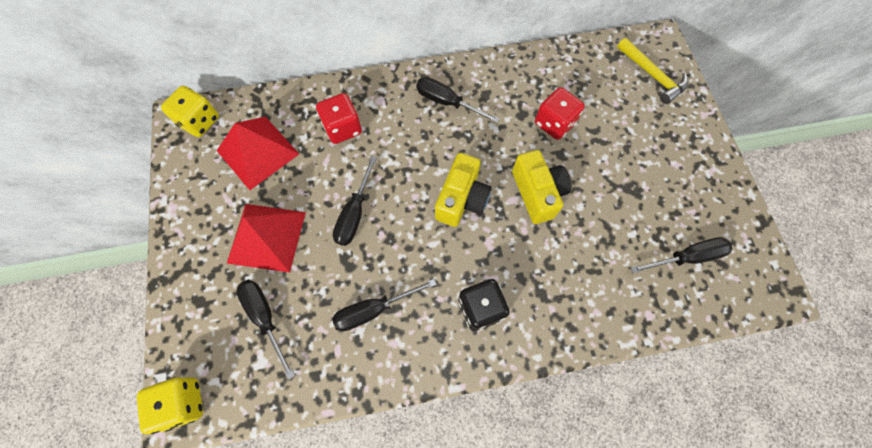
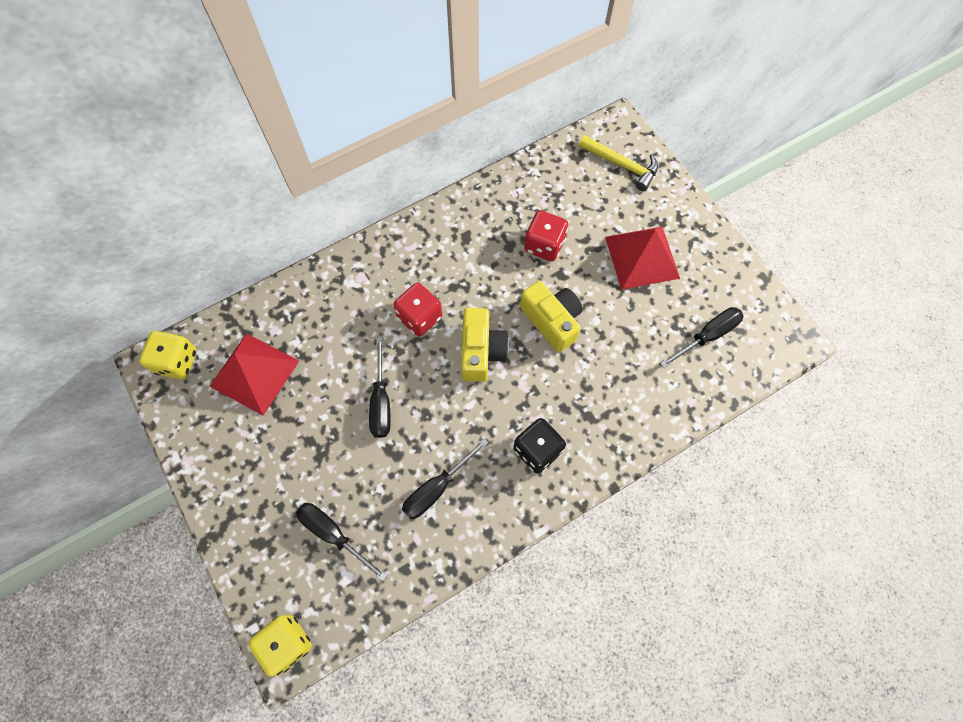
camera: 20 degrees left, 0 degrees up
red pyramid [227,204,306,273] -> red pyramid moved to [605,227,680,290]
red dice [316,93,362,144] -> red dice moved to [393,283,442,336]
black screwdriver [416,77,500,123] -> none

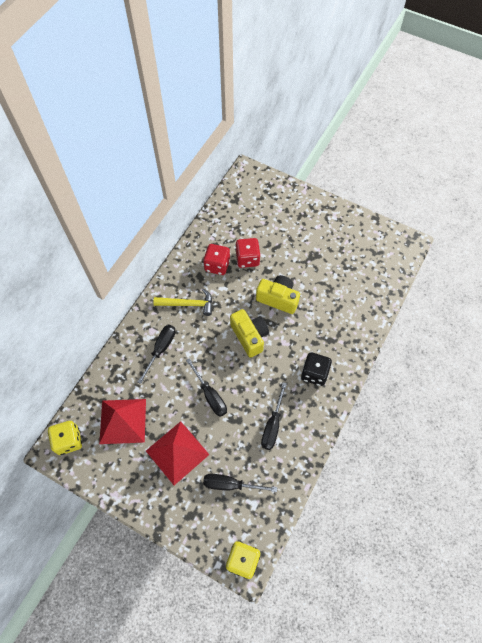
camera: 30 degrees left, 5 degrees down
red dice [393,283,442,336] -> red dice moved to [203,244,230,275]
yellow hammer [579,135,658,191] -> yellow hammer moved to [153,288,212,316]
red pyramid [605,227,680,290] -> red pyramid moved to [146,421,210,485]
black screwdriver [660,307,743,368] -> black screwdriver moved to [138,325,176,384]

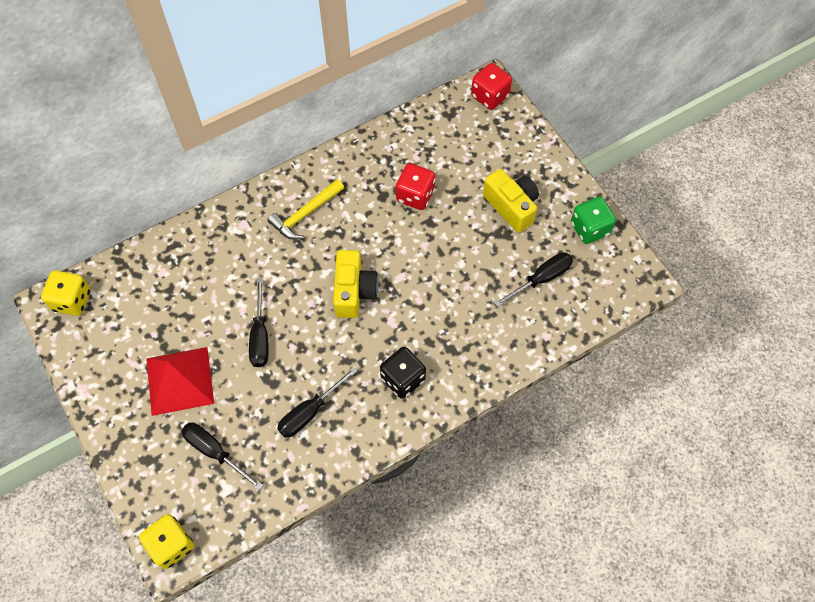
camera: 30 degrees right, 0 degrees up
red pyramid [99,399,146,444] -> none
black screwdriver [138,325,176,384] -> black screwdriver moved to [494,252,573,307]
yellow hammer [153,288,212,316] -> yellow hammer turned 105 degrees clockwise [268,179,344,240]
red dice [203,244,230,275] -> red dice moved to [471,63,512,110]
yellow camera [256,275,300,314] -> yellow camera moved to [483,169,539,233]
none -> green dice [571,197,616,244]

